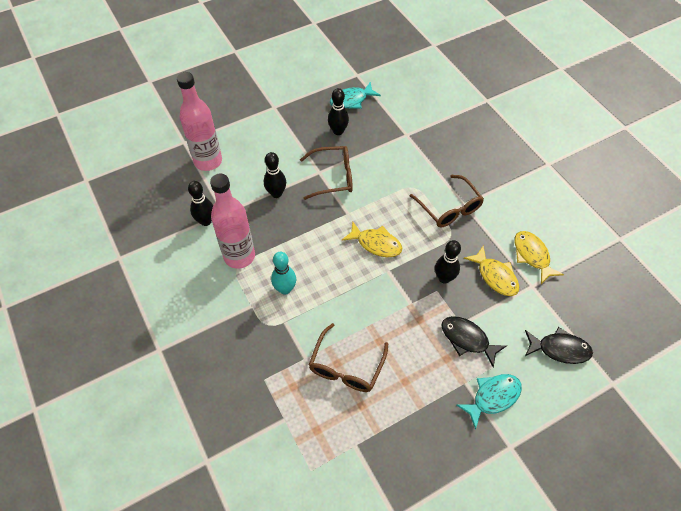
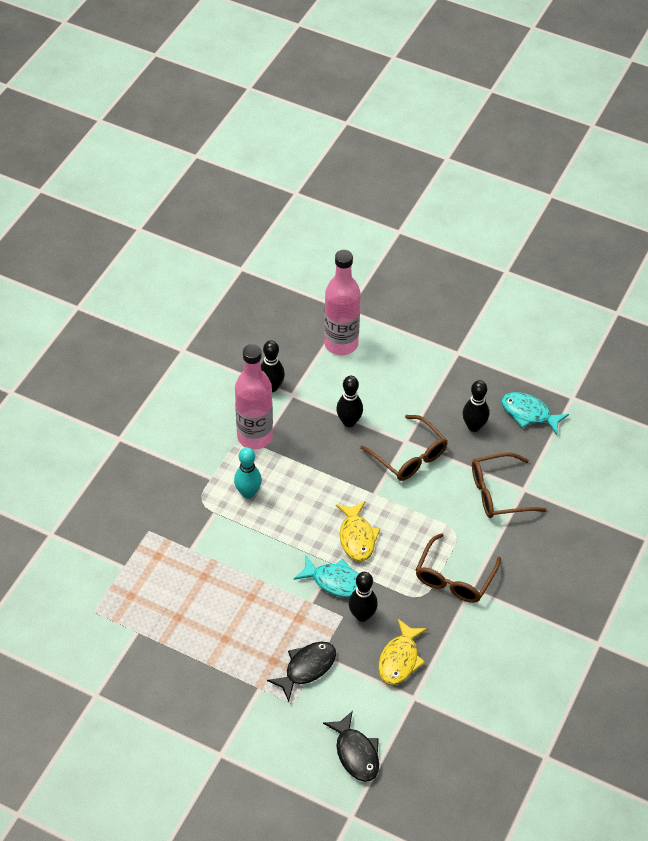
camera: 55 degrees right, 5 degrees down
brown glasses [309,323,388,392] -> brown glasses moved to [472,452,547,518]
black fish [441,316,507,368] -> black fish turned 45 degrees clockwise [267,642,336,702]
turquoise fish [456,374,522,430] -> turquoise fish moved to [294,555,359,598]
yellow fish [514,231,564,284] -> none

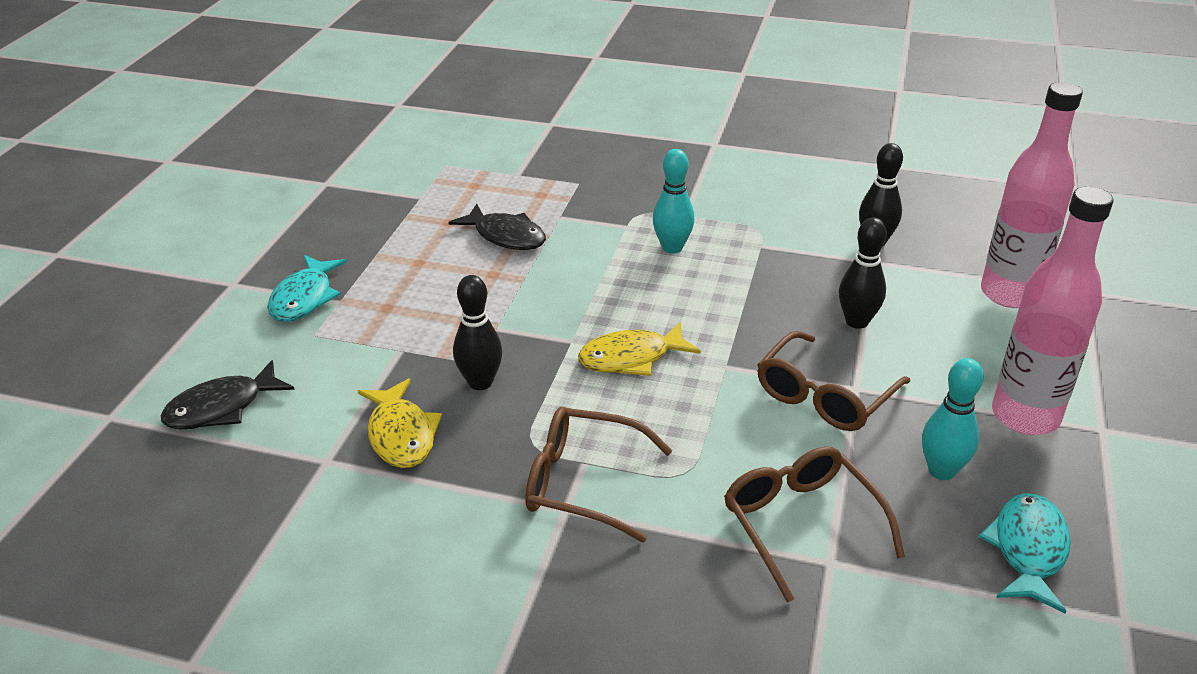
camera: 80 degrees right, 15 degrees down
pink bottle [235,344,273,449] -> pink bottle moved to [992,186,1113,435]
black fish [267,642,336,702] -> black fish moved to [448,204,546,250]
turquoise fish [294,555,359,598] -> turquoise fish moved to [267,255,347,322]
yellow fish [378,619,428,685] -> yellow fish turned 120 degrees counterclockwise [358,378,442,468]
black bowling pin [462,380,489,432] -> turquoise bowling pin [922,358,984,480]

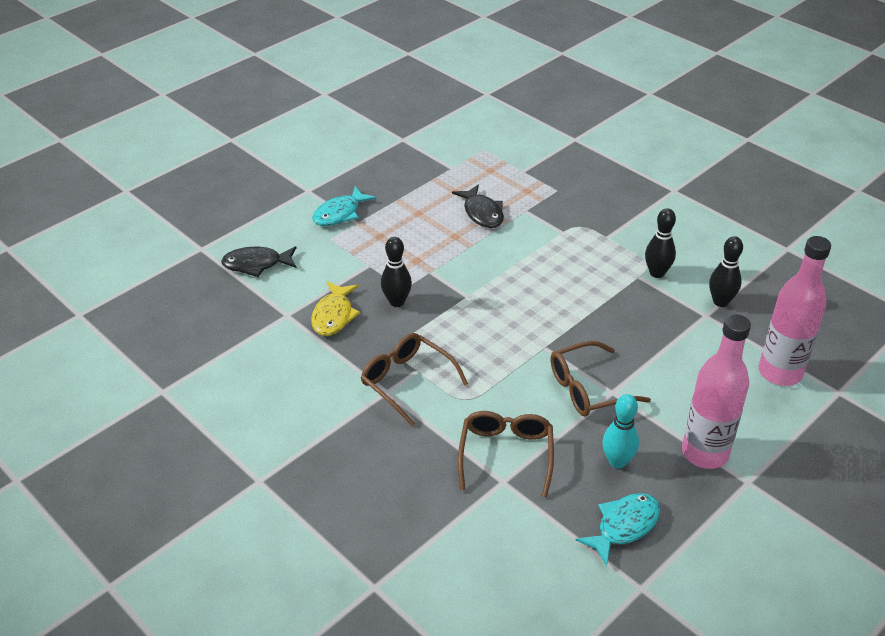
camera: 30 degrees right, 5 degrees up
yellow fish [578,322,701,376] -> none
turquoise bowling pin [653,149,695,254] -> none
black bowling pin [839,217,887,329] -> black bowling pin moved to [645,208,676,278]

